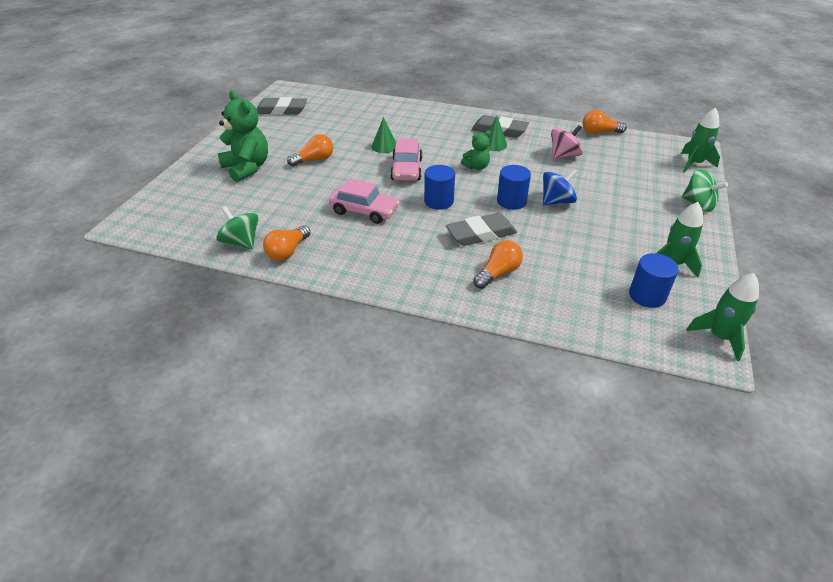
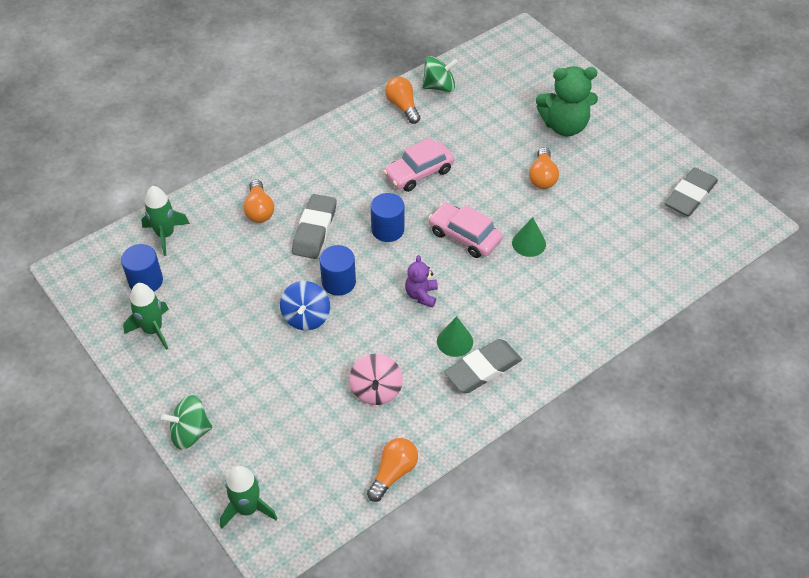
camera: 125 degrees right, 10 degrees up
green teddy bear [461,131,491,170] -> purple teddy bear [405,255,438,308]
green rocket [686,273,759,361] -> green rocket moved to [141,186,190,256]

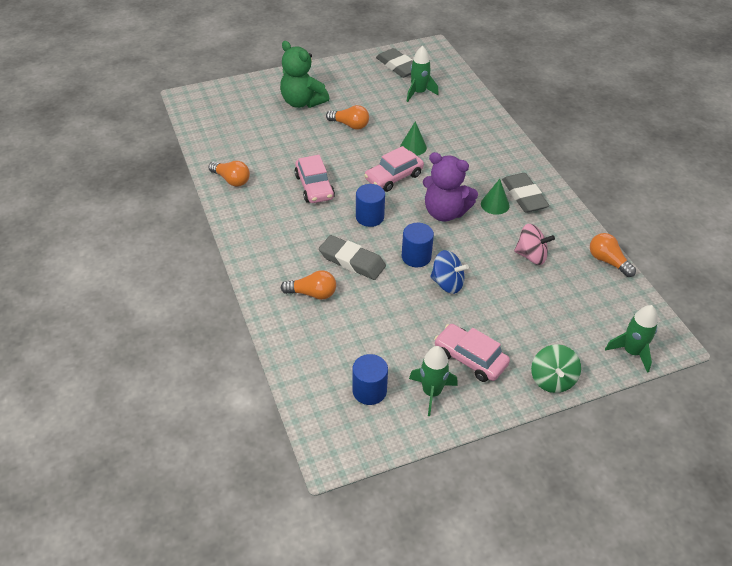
camera: 75 degrees left, 5 degrees down
green rocket [141,186,190,256] -> green rocket moved to [407,46,439,102]
orange light bulb [385,77,420,124] -> orange light bulb turned 135 degrees counterclockwise [209,161,250,187]
purple teddy bear [405,255,438,308] -> purple teddy bear [423,152,478,221], size x1.85
green spinning top [422,56,458,92] -> none
green teddy bear [536,66,598,136] -> green teddy bear turned 120 degrees clockwise [280,41,329,108]
none -> pink car [434,324,510,382]

